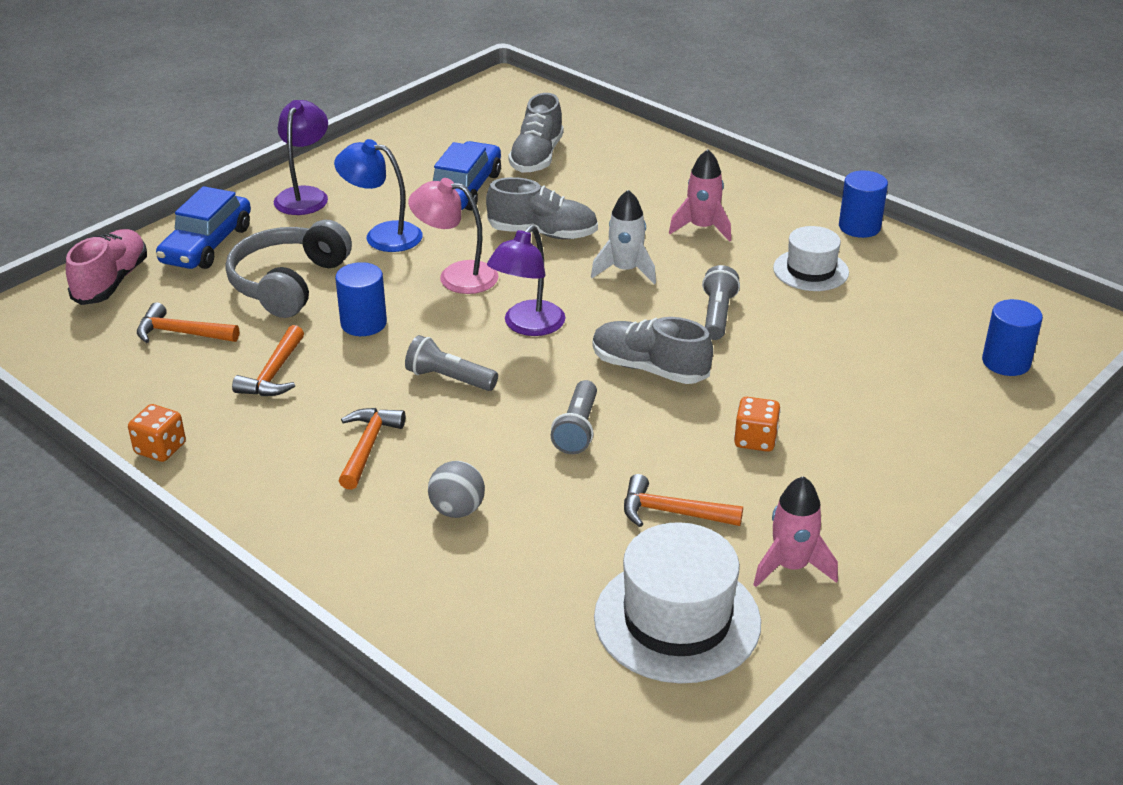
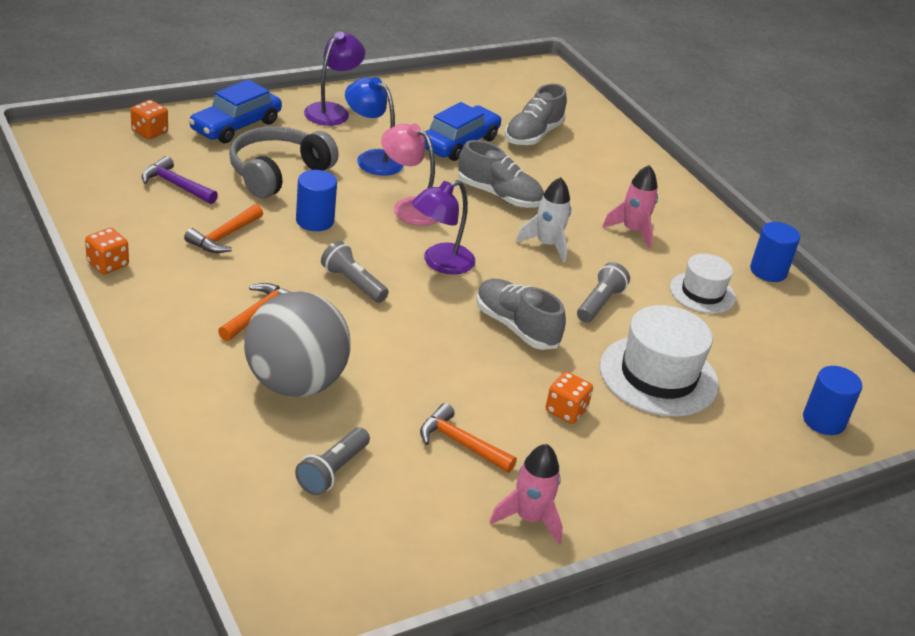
camera: 15 degrees right, 0 degrees up
pink shoe [66,229,147,305] -> orange dice [131,100,168,139]
orange hammer [137,302,239,343] -> purple hammer [142,156,218,204]
grey ball [428,461,485,518] -> grey ball [244,291,351,397], size x2.19
grey flashlight [551,380,597,454] -> grey flashlight moved to [295,427,370,495]
white hat [594,522,761,683] -> white hat moved to [600,305,719,416]

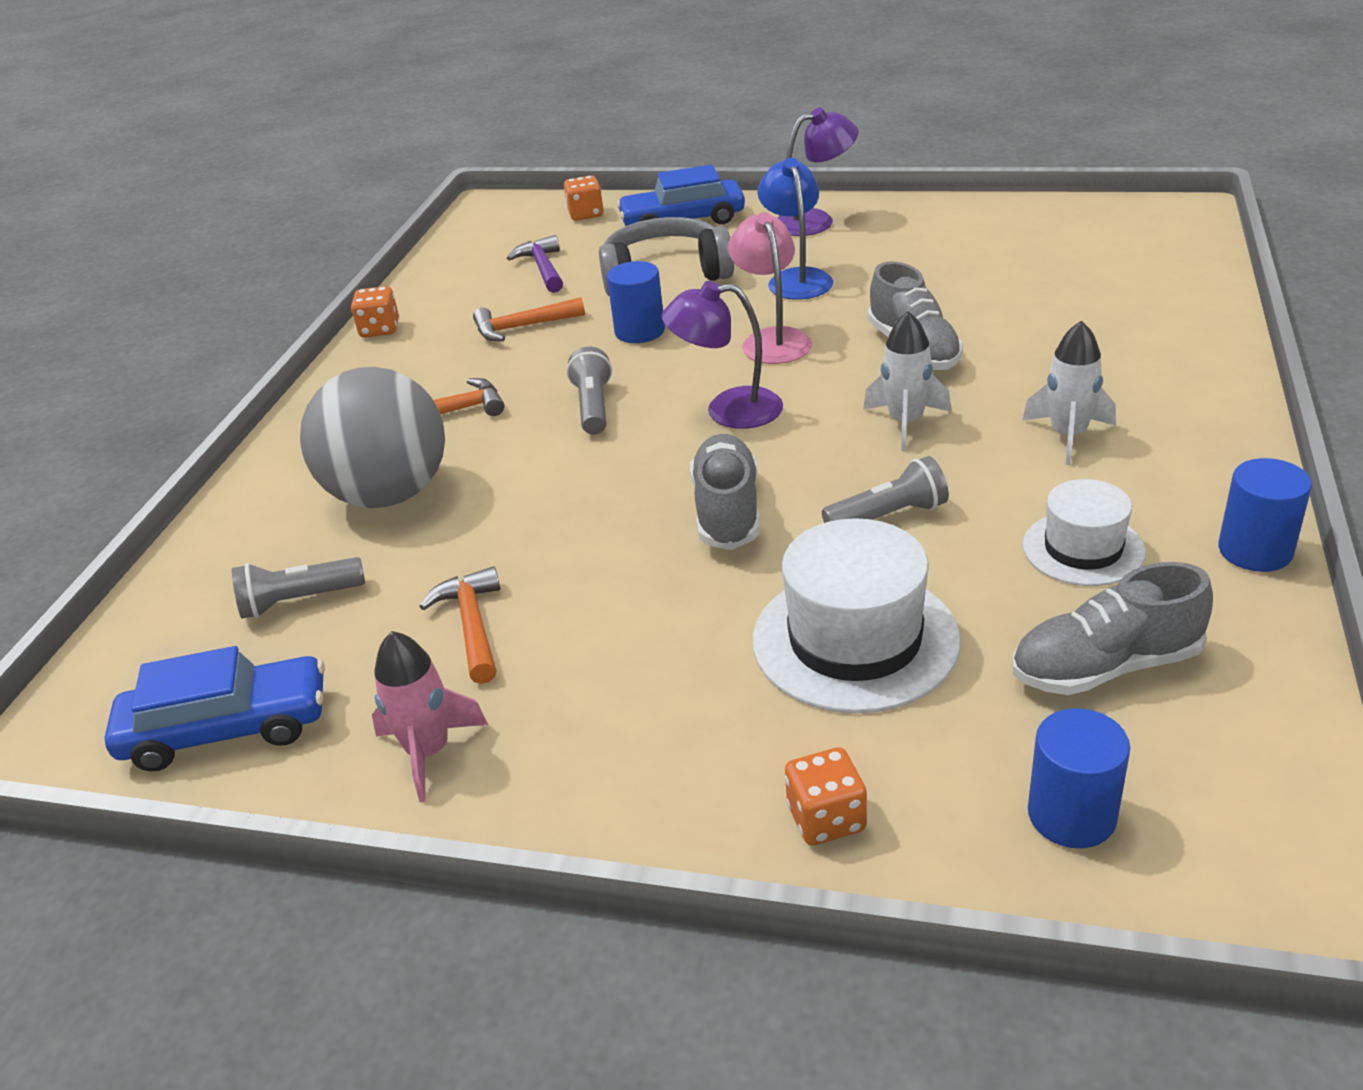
camera: 50 degrees right, 0 degrees up
blue car [424,102,501,161] -> blue car moved to [105,646,325,772]
grey shoe [505,84,567,145] -> grey shoe moved to [1012,562,1213,695]
orange dice [545,372,593,424] -> orange dice moved to [785,747,867,845]
pink rocket [602,165,658,249] -> white rocket [1022,320,1116,465]

